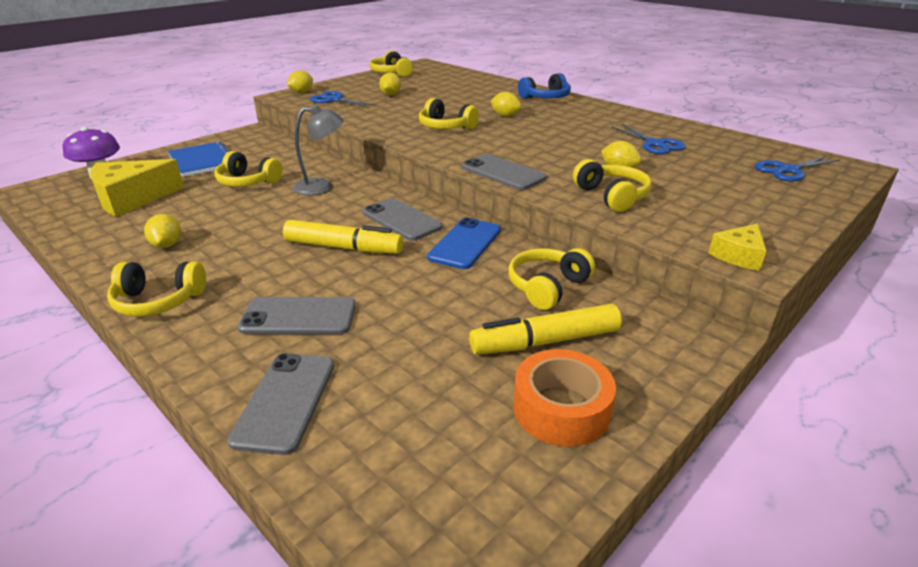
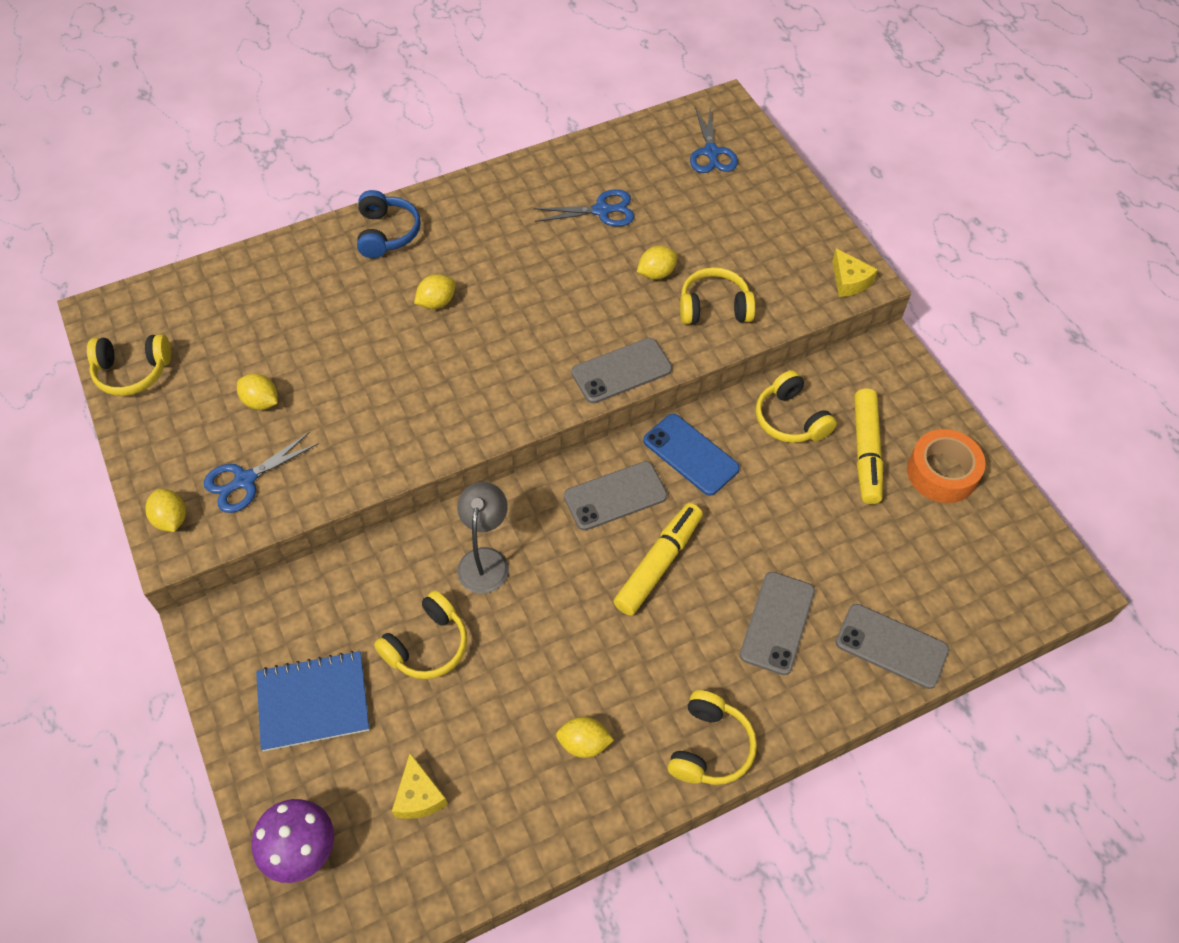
camera: 70 degrees left, 25 degrees up
yellow cheese [90,159,184,217] -> yellow cheese [392,753,448,819], size x0.53
yellow headphones [419,98,479,129] -> none

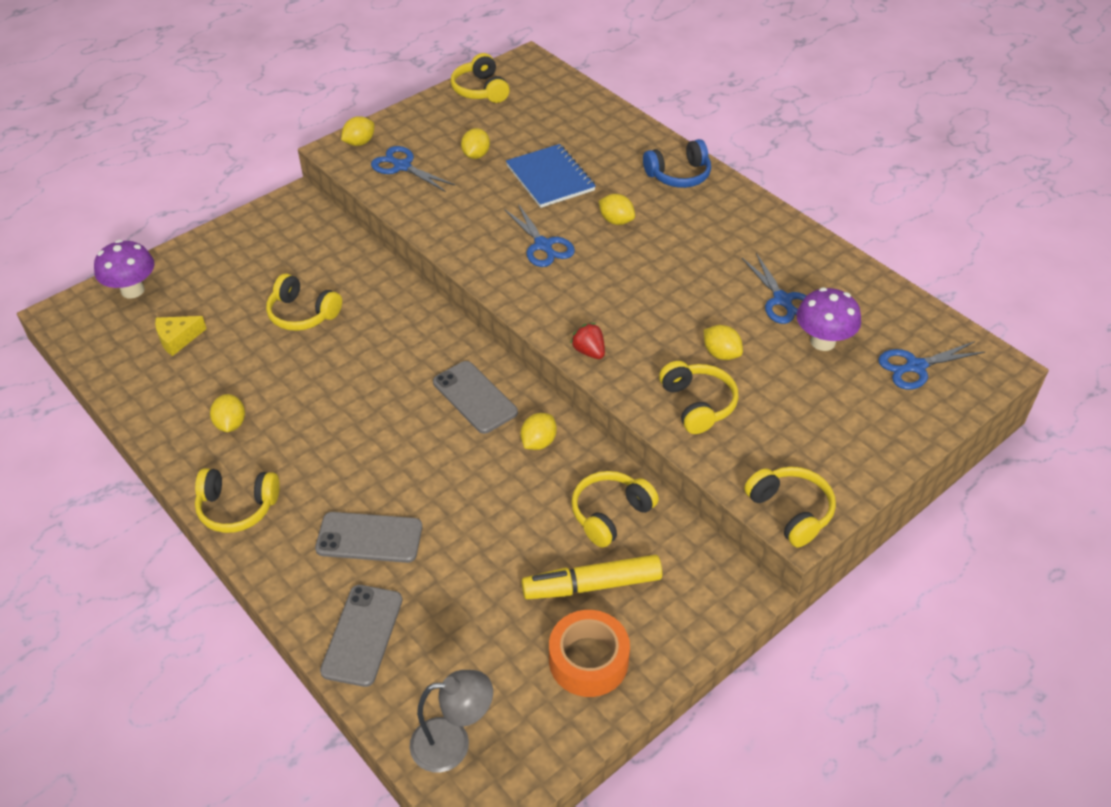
camera: 75 degrees right, 10 degrees down
blue notebook [256,651,369,751] -> blue notebook moved to [506,144,596,208]
grey lamp [457,482,509,594] -> grey lamp moved to [409,670,493,772]
grey phone [572,338,672,404] -> red strawberry [570,323,605,359]
yellow marker [613,503,703,616] -> none
blue phone [643,414,740,496] -> yellow lemon [520,413,557,450]
yellow cheese [832,249,878,297] -> yellow headphones [744,467,836,547]
none -> blue scissors [505,204,575,267]
none -> purple mushroom [796,287,861,351]

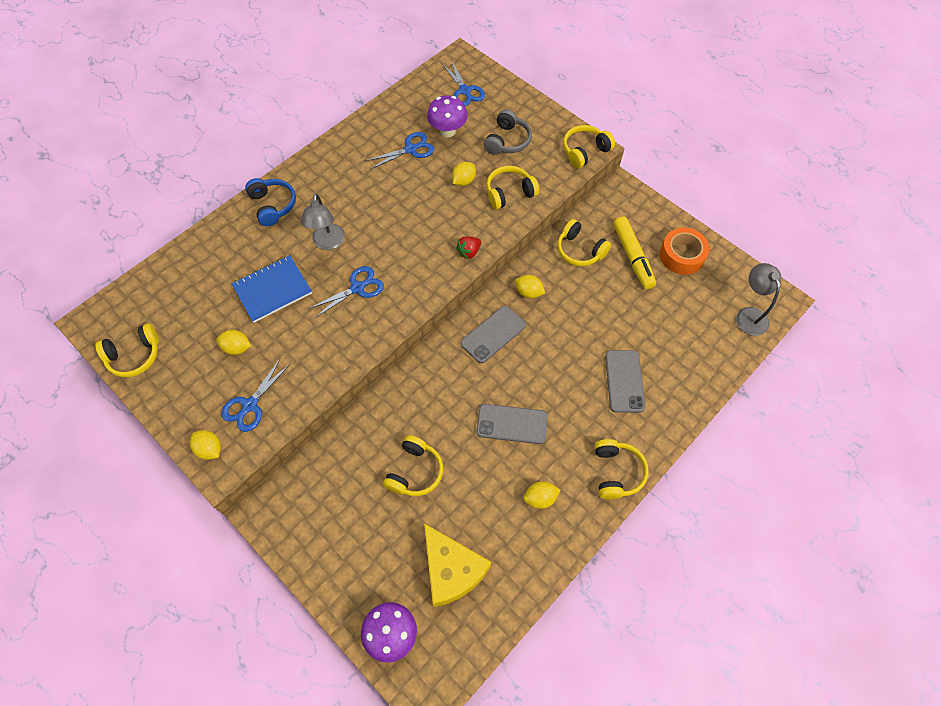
camera: 95 degrees left, 15 degrees up
yellow cheese [155,316,206,356] -> yellow cheese [424,523,491,607], size x1.88
grey phone [320,585,402,687] -> grey phone moved to [477,404,548,444]
yellow lemon [599,194,635,225] -> grey lamp [301,194,345,250]
none -> grey headphones [484,109,532,155]

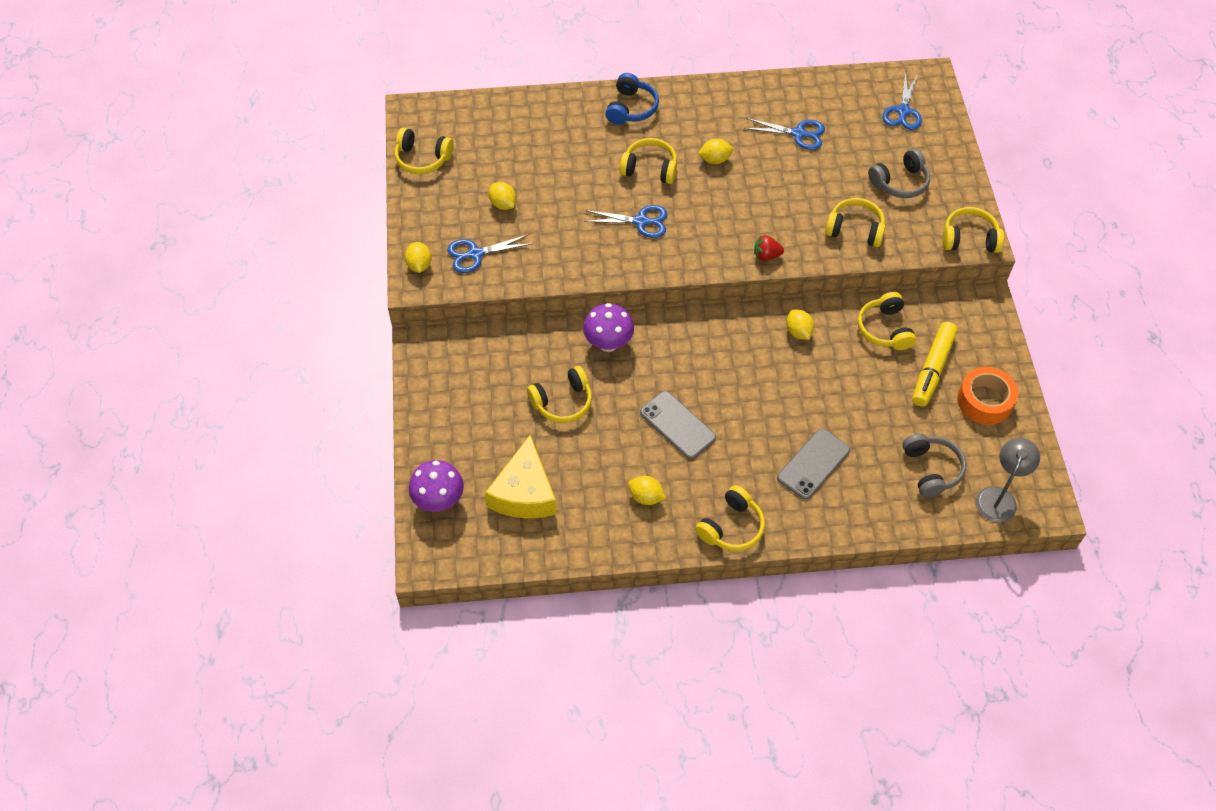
camera: 40 degrees right, 5 degrees down
blue notebook [232,255,312,323] -> none
grey lamp [301,194,345,250] -> yellow headphones [619,138,677,184]
purple mushroom [427,95,468,137] -> purple mushroom moved to [583,303,634,352]
yellow lemon [452,162,476,186] -> yellow lemon moved to [698,139,733,164]
grey phone [461,306,526,363] -> none
none -> grey headphones [902,434,966,497]

